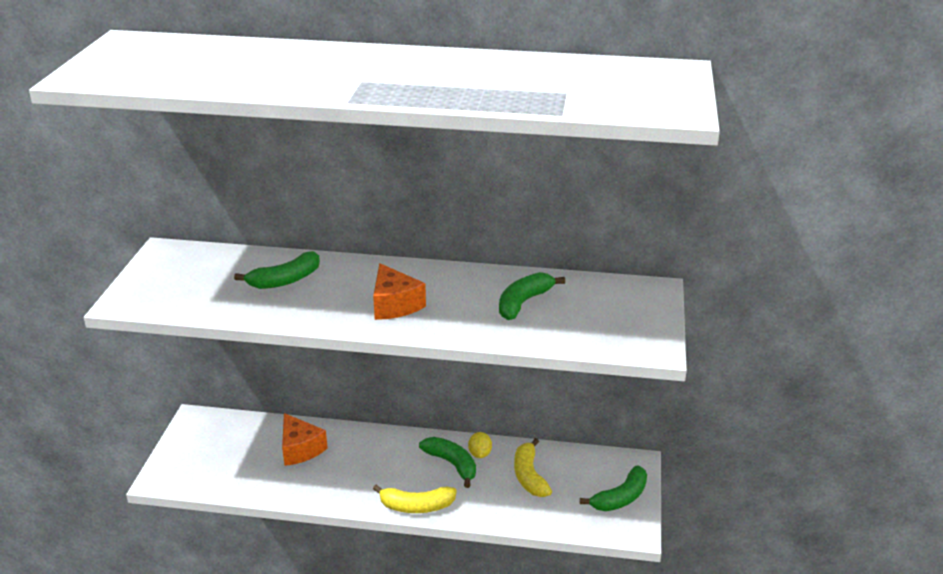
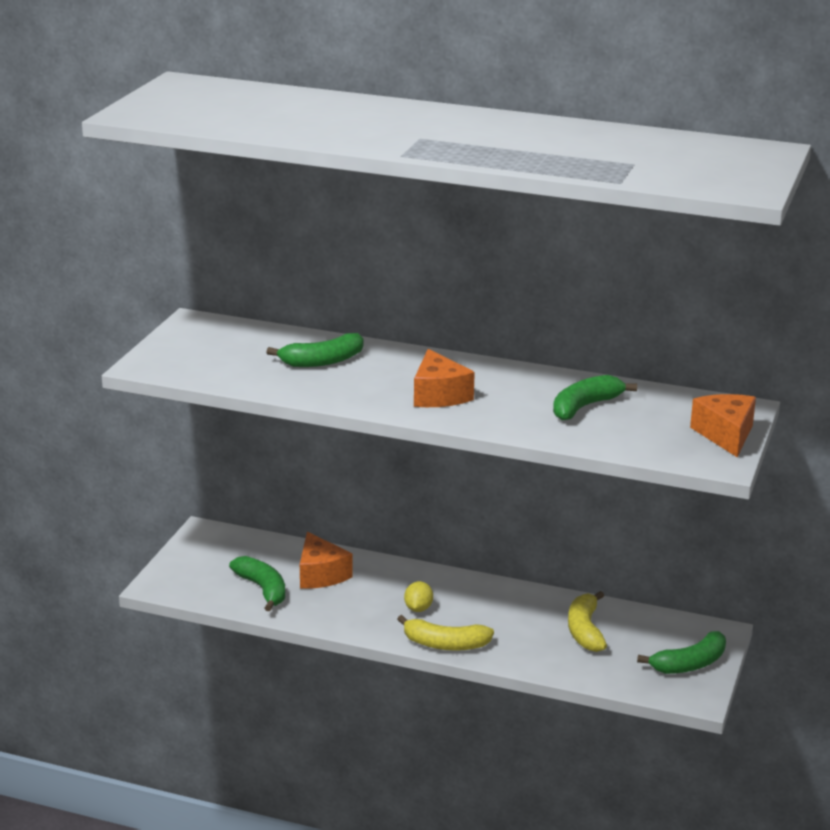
camera: 10 degrees right, 5 degrees down
green banana [419,437,476,488] -> green banana moved to [229,556,285,611]
yellow lemon [468,432,492,458] -> yellow lemon moved to [404,581,433,612]
none -> orange cheese [690,394,756,457]

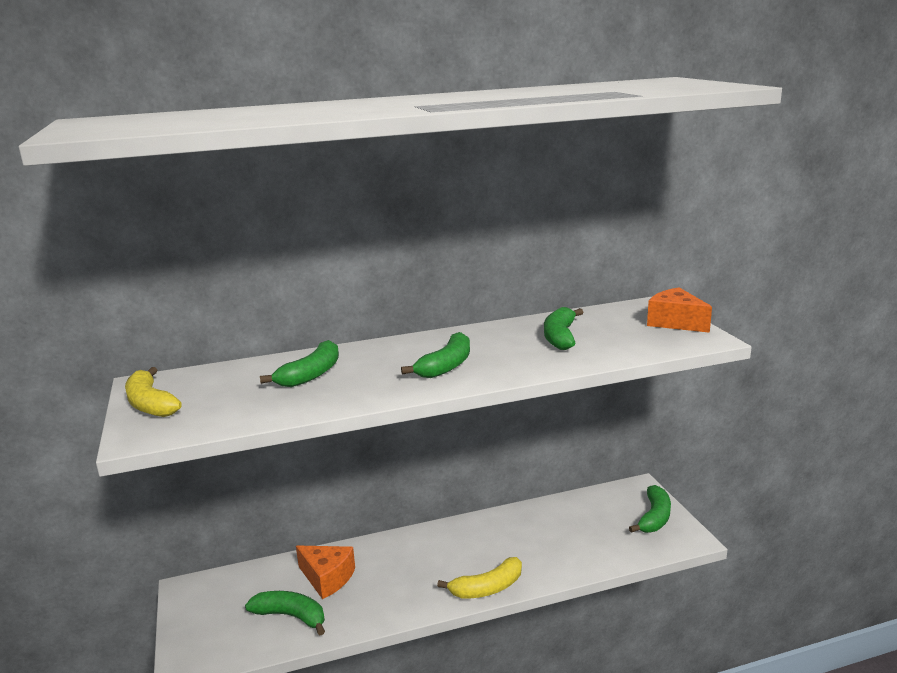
camera: 35 degrees left, 5 degrees down
yellow lemon [404,581,433,612] -> none
orange cheese [414,349,475,407] -> green banana [401,332,470,378]
yellow banana [568,591,607,652] -> yellow banana moved to [125,367,182,417]

